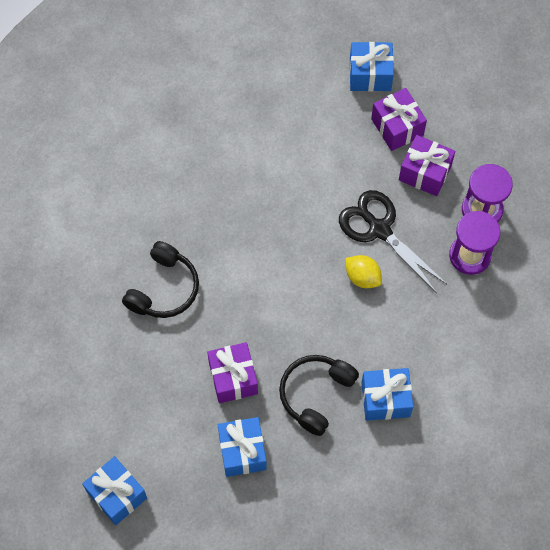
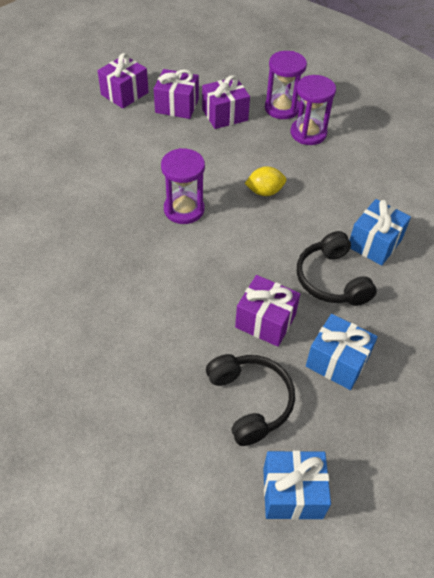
camera: 50 degrees left, 15 degrees down
black headphones [122,241,199,318] -> black headphones moved to [206,354,295,446]
black scissors [339,190,447,293] -> none
blue gift [349,42,394,92] -> purple gift [97,53,149,108]
none -> purple hourglass [161,148,205,224]

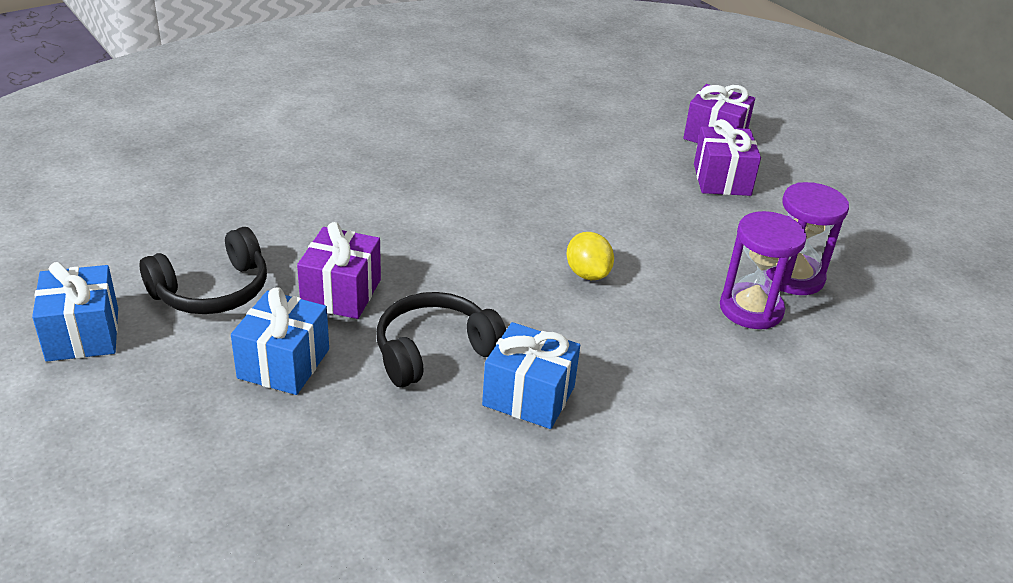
camera: 75 degrees right, 15 degrees down
purple hourglass [161,148,205,224] -> none
purple gift [202,75,250,129] -> none

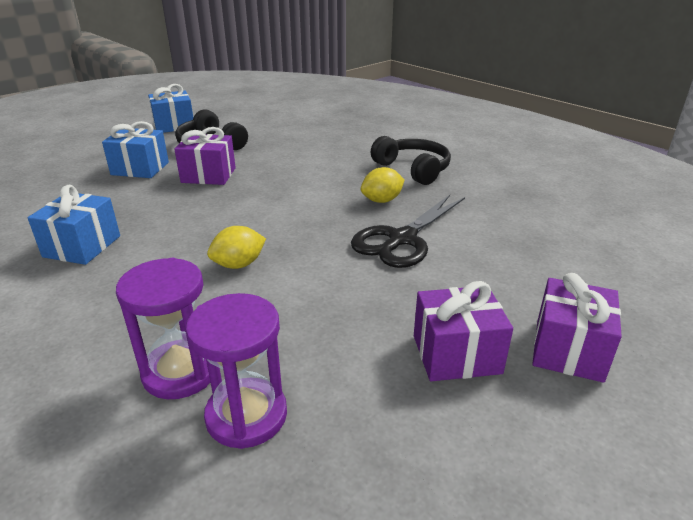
camera: 85 degrees right, 5 degrees down
black headphones [376,292,506,387] -> black headphones moved to [371,136,451,185]
none -> black scissors [351,195,465,268]
none -> yellow lemon [361,167,404,203]

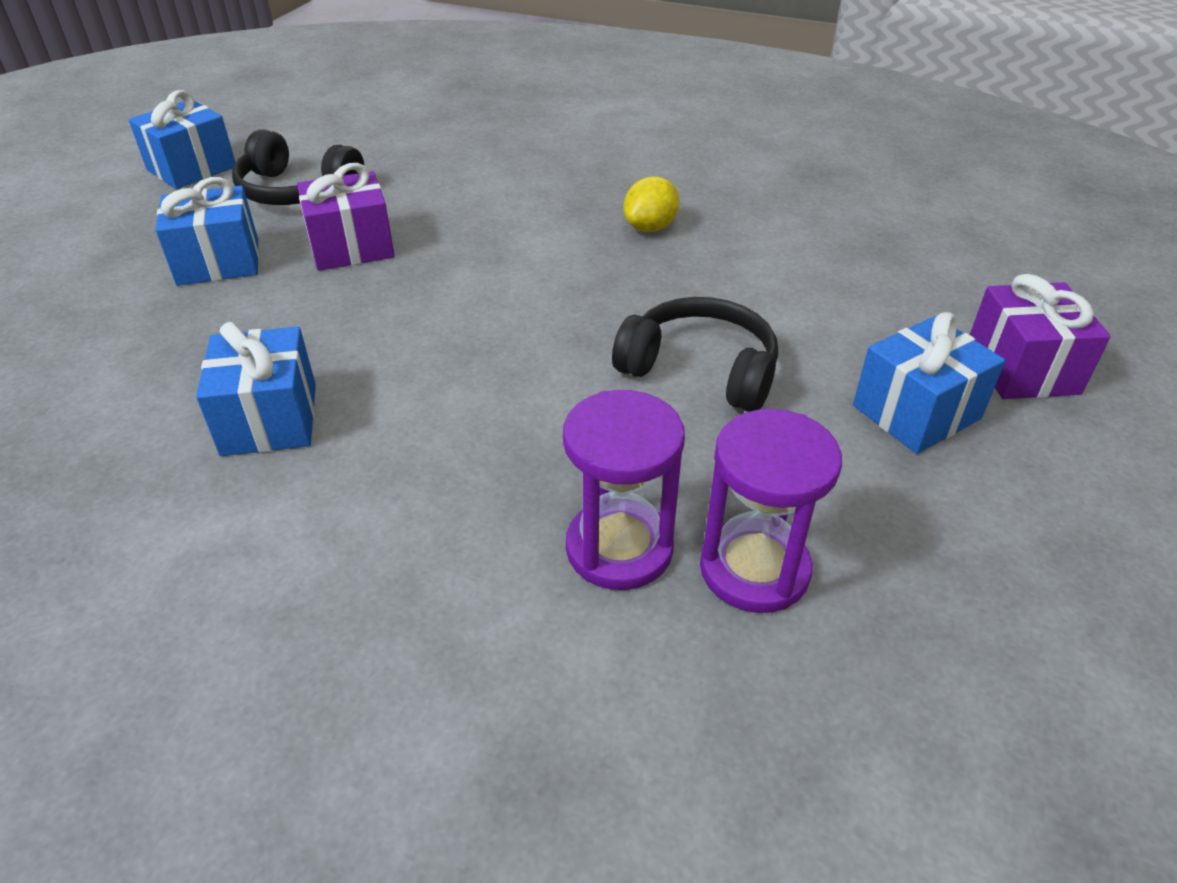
camera: 25 degrees left, 10 degrees up
yellow lemon [207,226,266,269] -> none
black scissors [351,195,465,268] -> none
black headphones [371,136,451,185] -> black headphones moved to [612,297,778,412]
purple gift [414,281,513,381] -> blue gift [853,312,1005,454]

